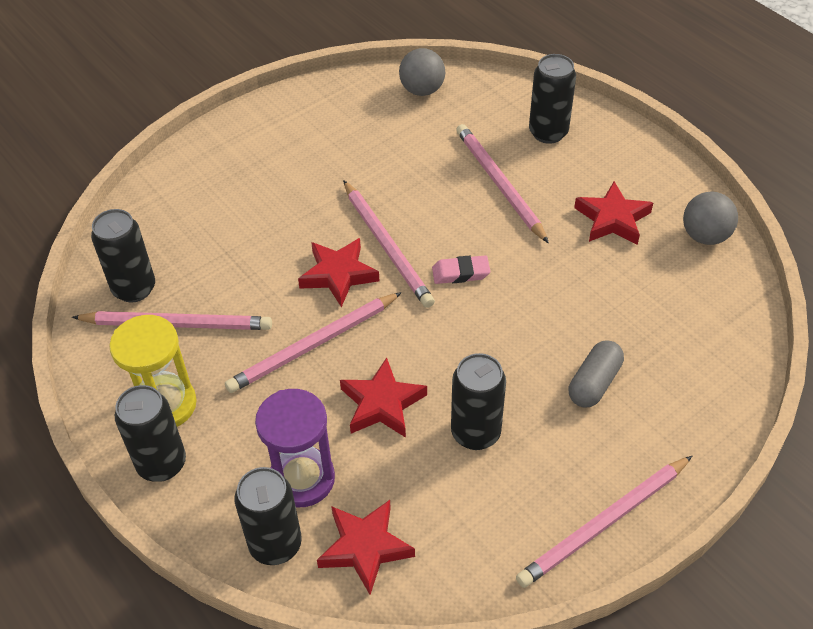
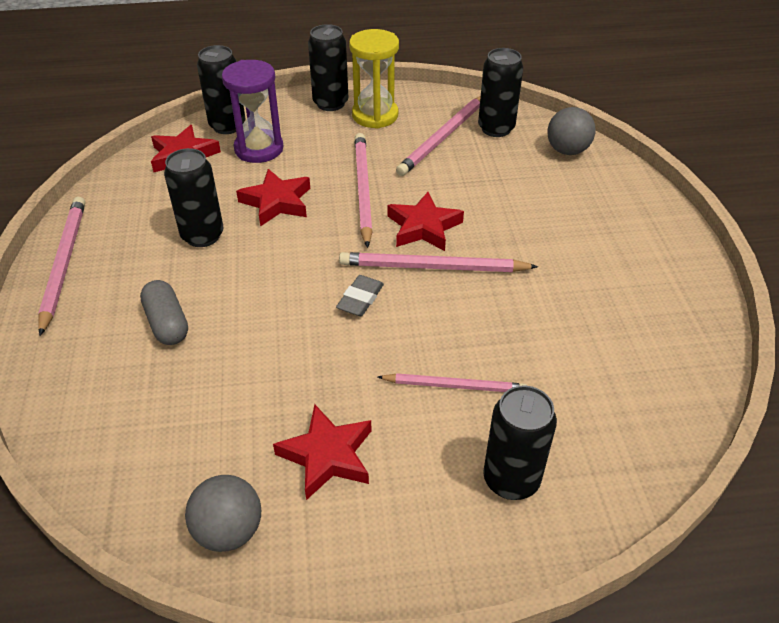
camera: 120 degrees right, 5 degrees down
grey ball [399,48,445,96] -> grey ball moved to [547,107,596,155]
pink eraser [432,255,490,284] -> grey eraser [336,275,384,316]
pink pencil [456,124,549,243] -> pink pencil [378,373,527,392], size x0.66

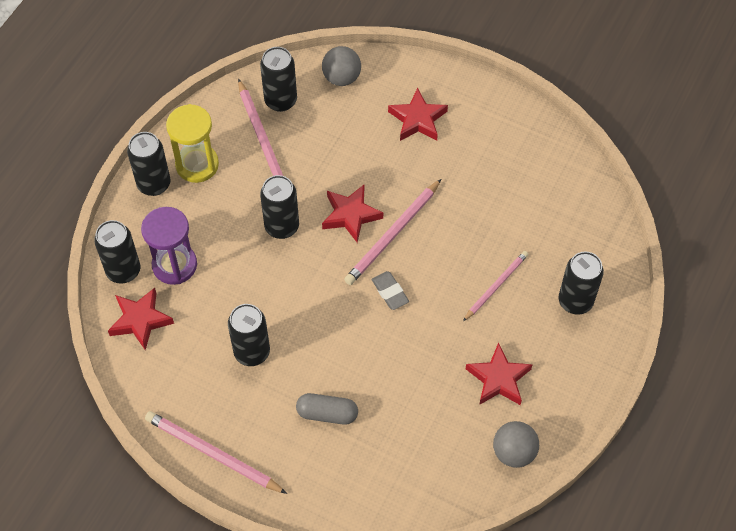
camera: 55 degrees left, 15 degrees up
red star [236,169,310,226] -> red star moved to [388,88,448,141]
pink pencil [355,133,373,248] -> black can [260,175,299,239]

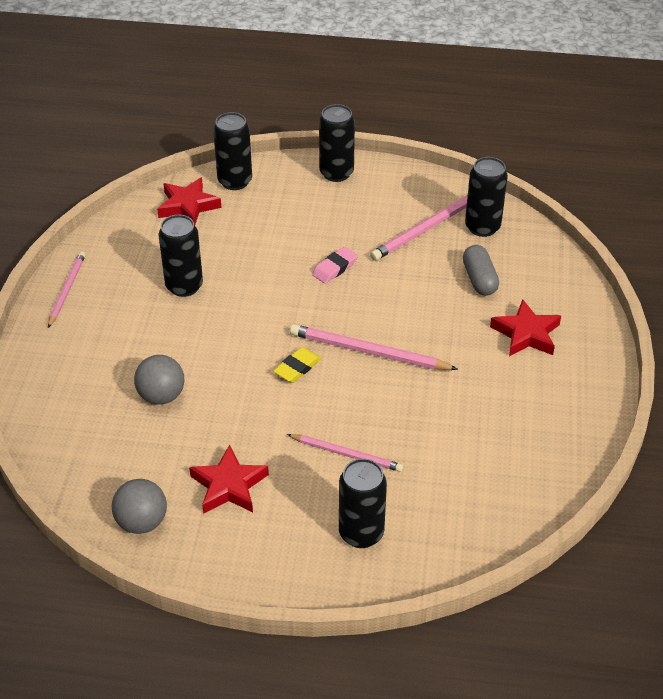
camera: 70 degrees right, 15 degrees down
purple hourglass [141,207,197,285] -> none
pink pencil [145,411,287,494] -> pink pencil [48,252,86,328], size x0.66
yellow hourglass [166,104,219,183] -> none
black can [260,175,299,239] -> pink eraser [312,247,358,284]
grey capsule [296,393,358,425] -> grey capsule moved to [463,245,499,296]
grey ball [322,46,361,86] -> grey ball moved to [134,355,184,405]
red star [322,185,383,243] -> none
grey eraser [372,271,409,310] -> yellow eraser [273,347,321,383]

